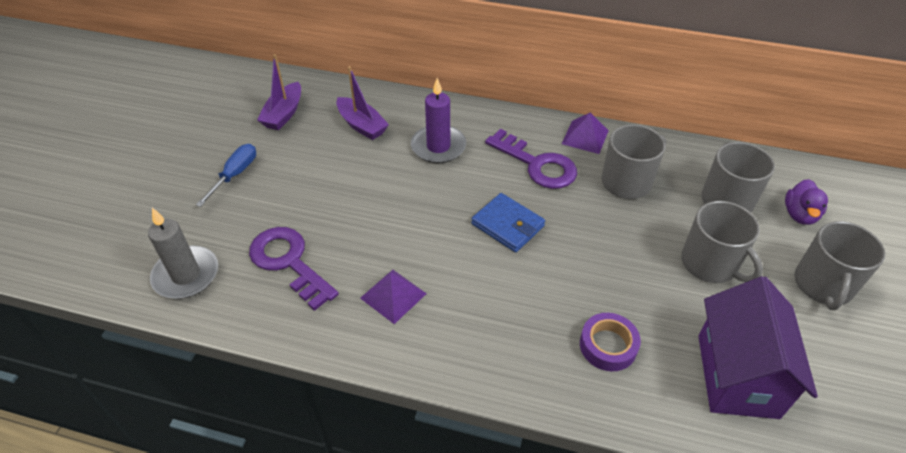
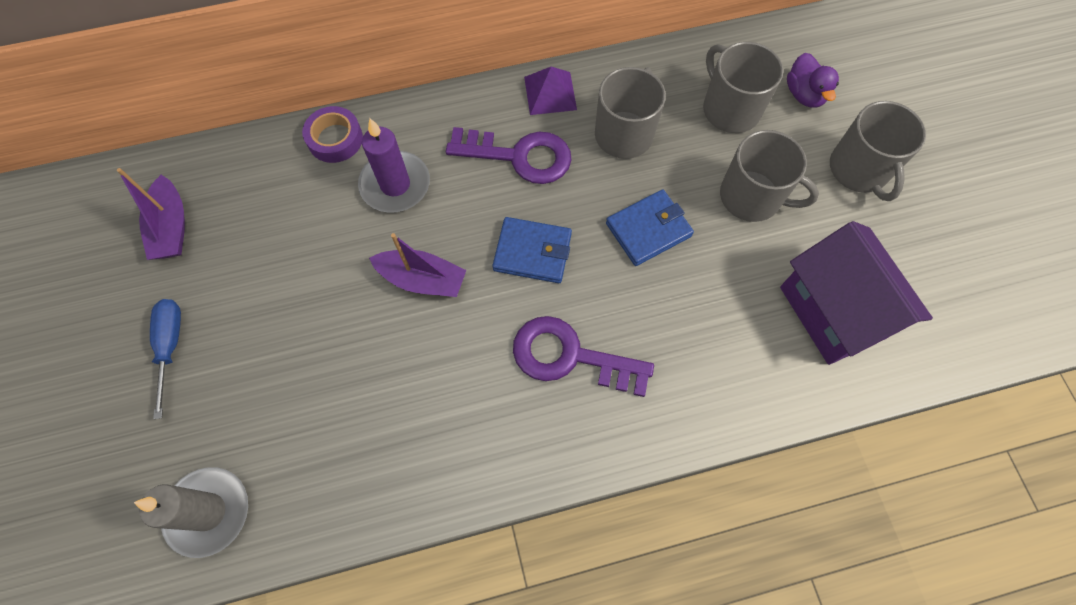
camera: 30 degrees left, 20 degrees up
purple key [249,227,339,311] -> purple key moved to [513,316,654,397]
purple boat [336,66,389,140] -> purple boat moved to [369,233,466,297]
purple pyramid [360,270,427,324] -> none
purple tape [580,313,641,371] -> purple tape moved to [302,106,363,163]
none -> blue wallet [606,189,694,266]

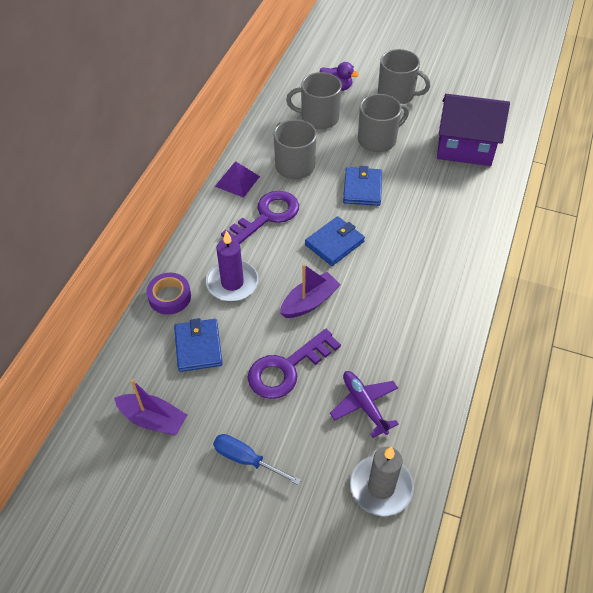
camera: 55 degrees left, 15 degrees down
purple key [513,316,654,397] -> purple key moved to [247,329,341,399]
none -> blue wallet [174,318,223,372]
none -> purple plane [330,371,399,438]

